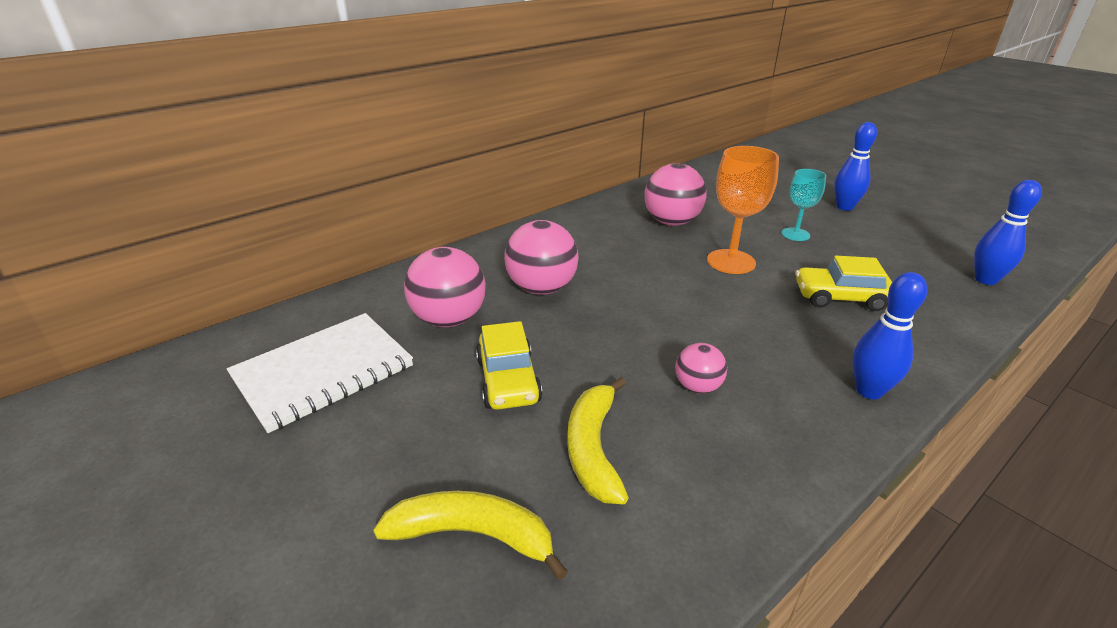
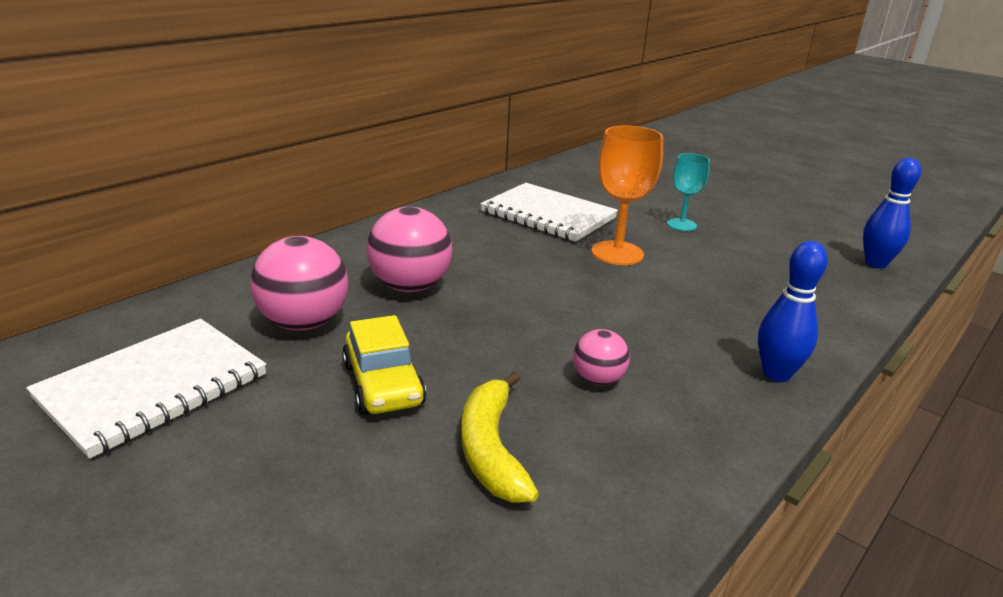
camera: 10 degrees left, 5 degrees down
yellow banana [373,491,568,580] -> none
pink ball [645,164,707,226] -> white notebook [480,183,618,242]
yellow car [796,256,892,311] -> none
blue bowling pin [834,122,877,211] -> none

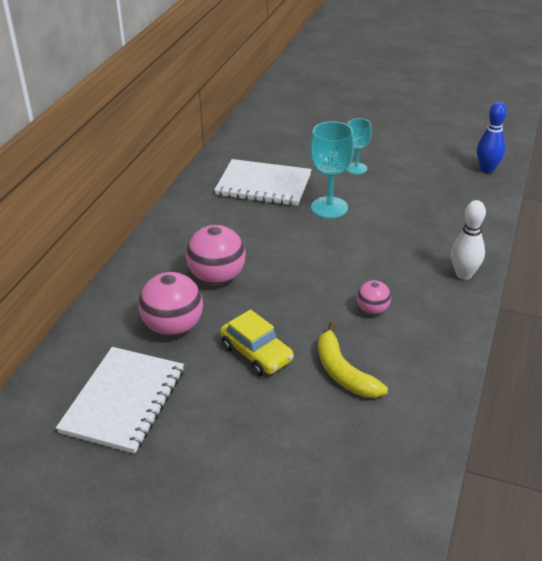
camera: 20 degrees left, 10 degrees up
orange goblet [591,126,663,265] -> turquoise goblet [310,121,354,219]
blue bowling pin [758,241,828,382] -> white bowling pin [451,200,486,280]

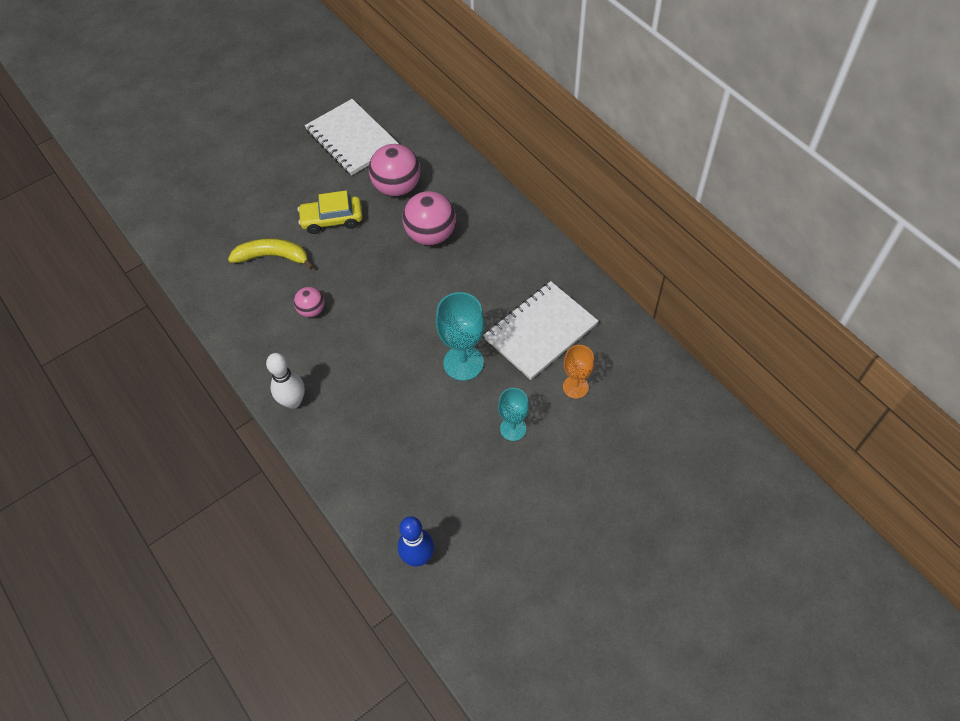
camera: 125 degrees right, 20 degrees up
none -> orange goblet [563,345,594,399]

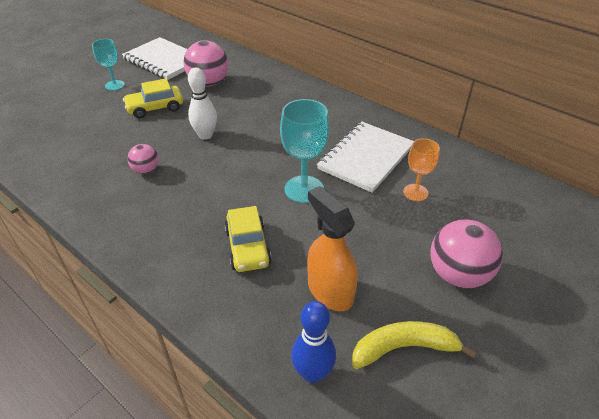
camera: 15 degrees left, 15 degrees down
yellow banana [228,238,314,269] -> yellow banana moved to [352,321,477,369]
white bowling pin [266,353,305,409] -> white bowling pin moved to [188,68,217,140]
pink ball [402,191,456,245] -> pink ball moved to [430,219,503,288]
turquoise goblet [498,388,529,441] -> turquoise goblet moved to [92,39,125,91]
none -> yellow car [225,206,272,272]
none -> orange spray bottle [307,186,358,312]

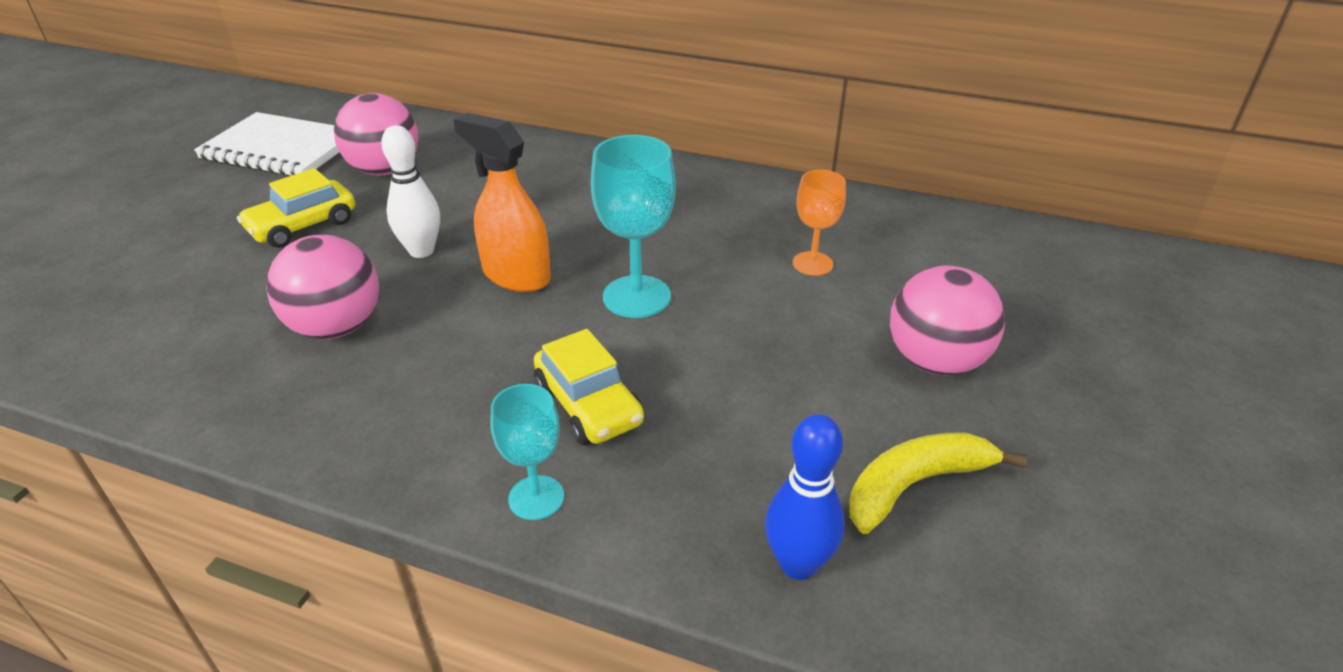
camera: 20 degrees left, 5 degrees down
turquoise goblet [92,39,125,91] -> turquoise goblet moved to [490,384,564,520]
pink ball [127,144,159,174] -> pink ball [266,235,379,339], size x1.81
orange spray bottle [307,186,358,312] -> orange spray bottle moved to [454,113,551,292]
white notebook [317,122,414,193] -> none

